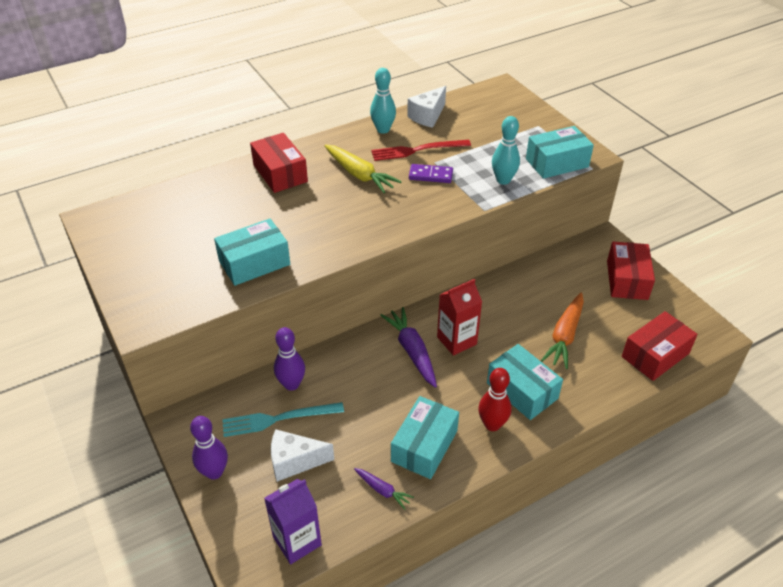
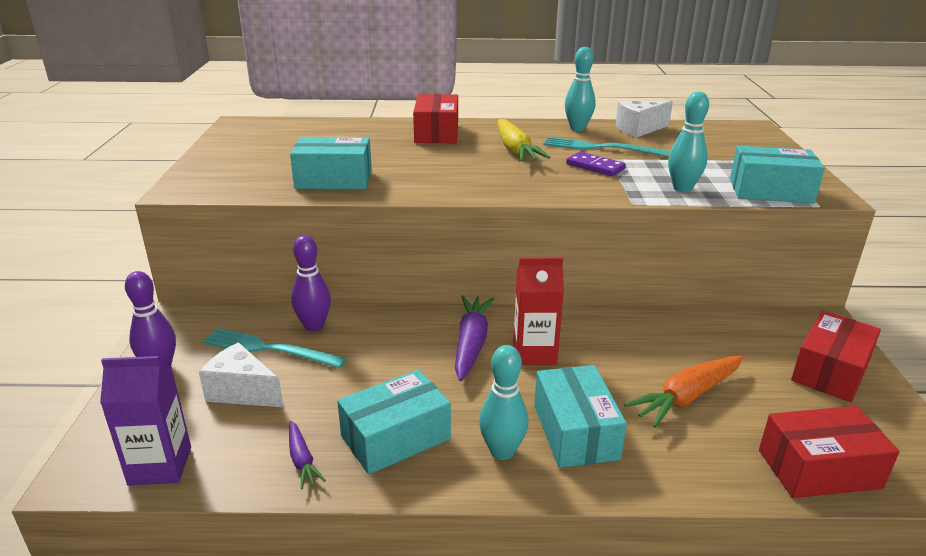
camera: 30 degrees right, 15 degrees down
red fork [371,140,471,161] -> turquoise fork [544,137,669,157]
red bowling pin [478,368,511,431] -> turquoise bowling pin [479,345,529,460]

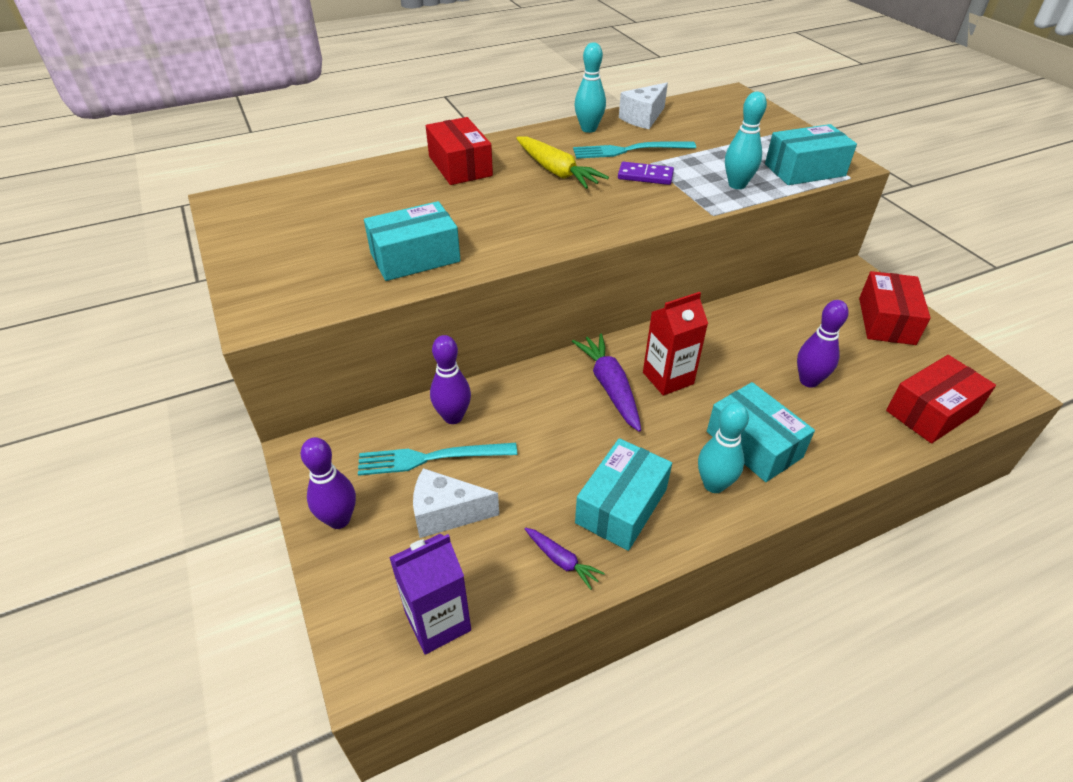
camera: 25 degrees left, 15 degrees up
orange carrot [624,356,743,428] -> purple bowling pin [797,300,849,388]

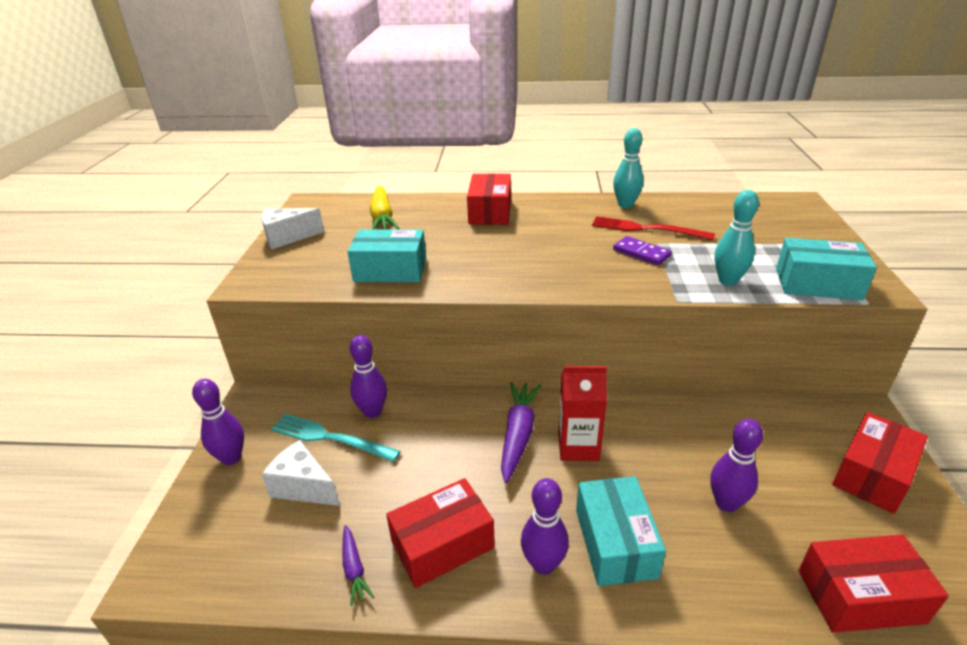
camera: 30 degrees right, 10 degrees down
purple carton [389,533,471,655] -> none
yellow carrot [516,136,609,189] -> yellow carrot moved to [370,186,399,230]
turquoise fork [573,141,696,159] -> red fork [592,216,715,240]
turquoise box [575,438,672,551] -> red box [386,478,495,588]
white cheese [619,83,668,129] -> white cheese moved to [261,208,324,249]
turquoise bowling pin [698,402,749,493] -> purple bowling pin [521,478,569,575]

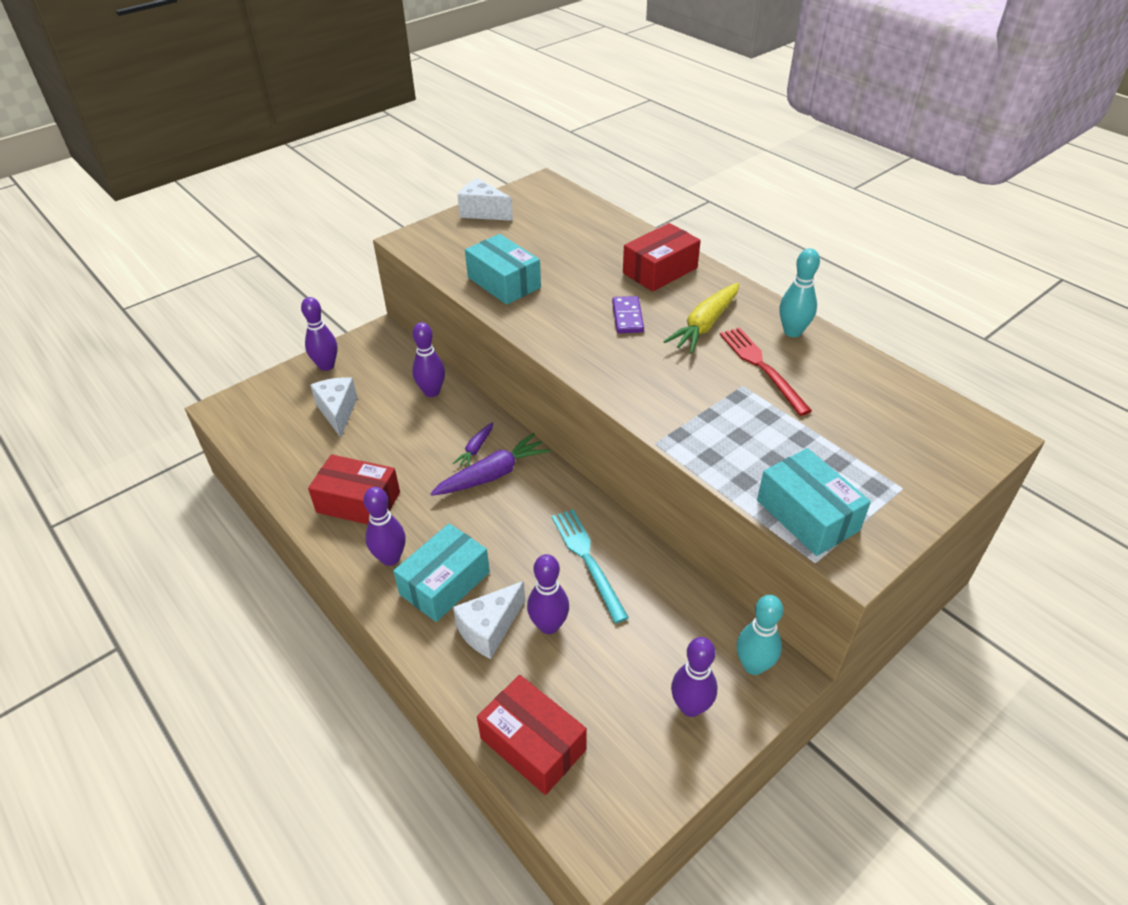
camera: 45 degrees right, 10 degrees up
turquoise fork [271,414,401,462] -> turquoise fork moved to [552,509,629,623]
purple carrot [342,525,374,606] -> purple carrot moved to [453,422,493,467]
yellow carrot [370,186,399,230] -> yellow carrot moved to [663,283,739,353]
red carton [558,366,607,461] -> none
purple domino [613,236,672,265] -> purple domino moved to [612,296,644,333]
turquoise bowling pin [714,190,759,286] -> turquoise bowling pin moved to [737,595,783,675]
red box [832,412,928,514] -> purple bowling pin [671,637,717,717]
none -> white cheese [453,581,525,659]

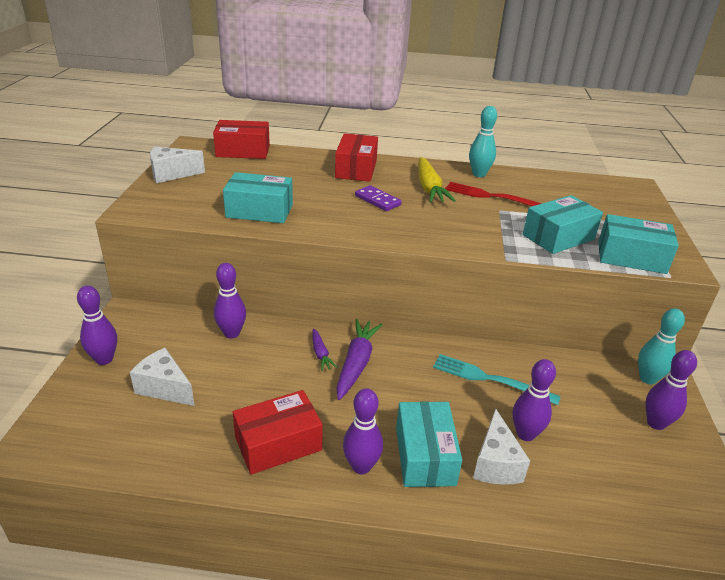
camera: 45 degrees left, 10 degrees down
red box [477,675,587,795] -> red box moved to [213,120,270,159]
none -> turquoise box [523,195,603,254]

